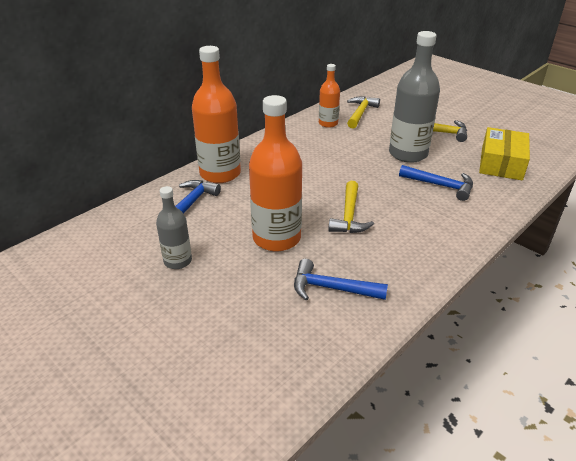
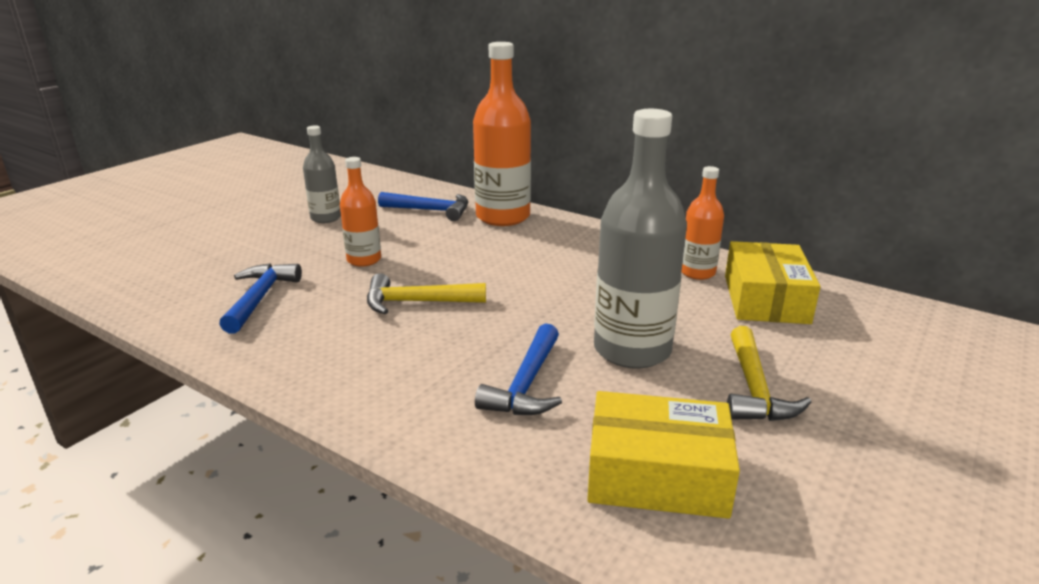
camera: 80 degrees right, 10 degrees down
orange bottle [249,95,302,251] -> orange bottle [340,157,381,267], size x0.55
yellow hammer [347,96,380,129] -> yellow box [725,241,821,324]

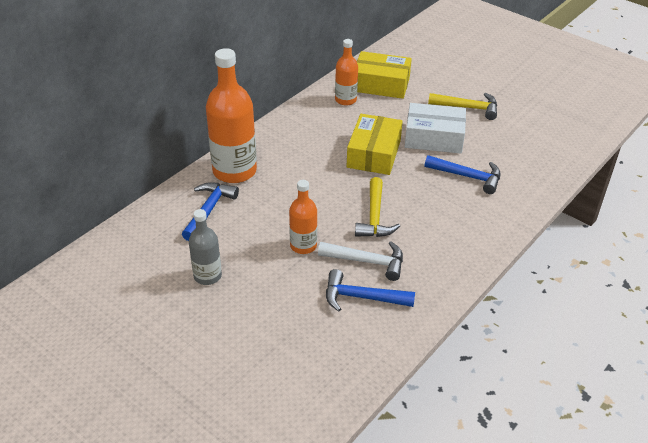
camera: 85 degrees left, 15 degrees up
yellow box [587,391,740,519] -> yellow box moved to [347,114,403,175]
grey bottle [594,109,687,369] -> white box [405,103,466,154]
none -> white hammer [318,241,403,281]

